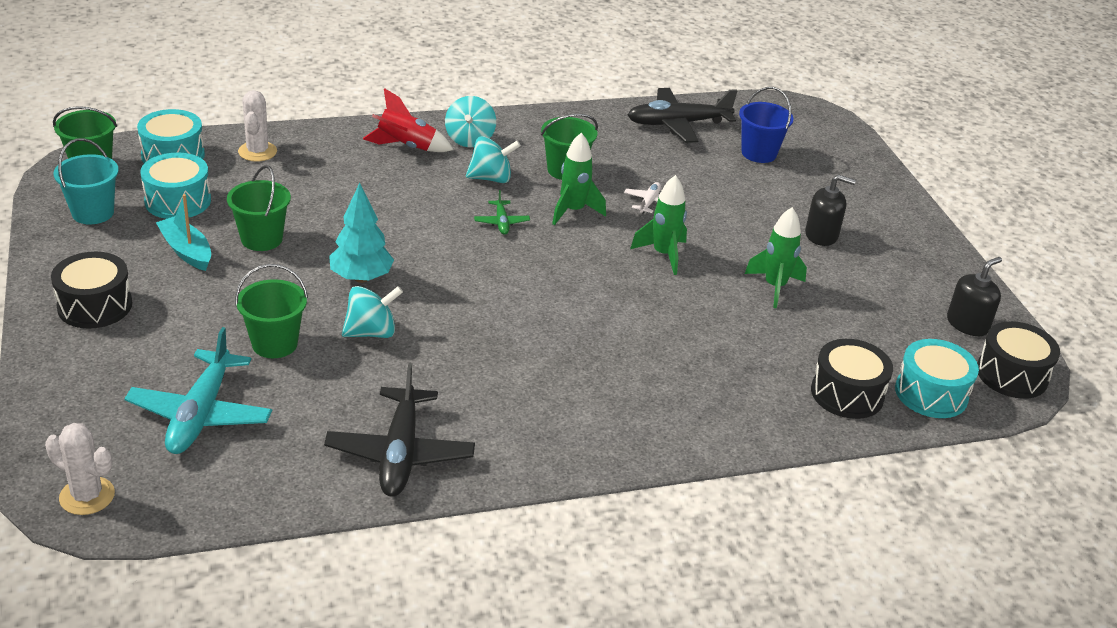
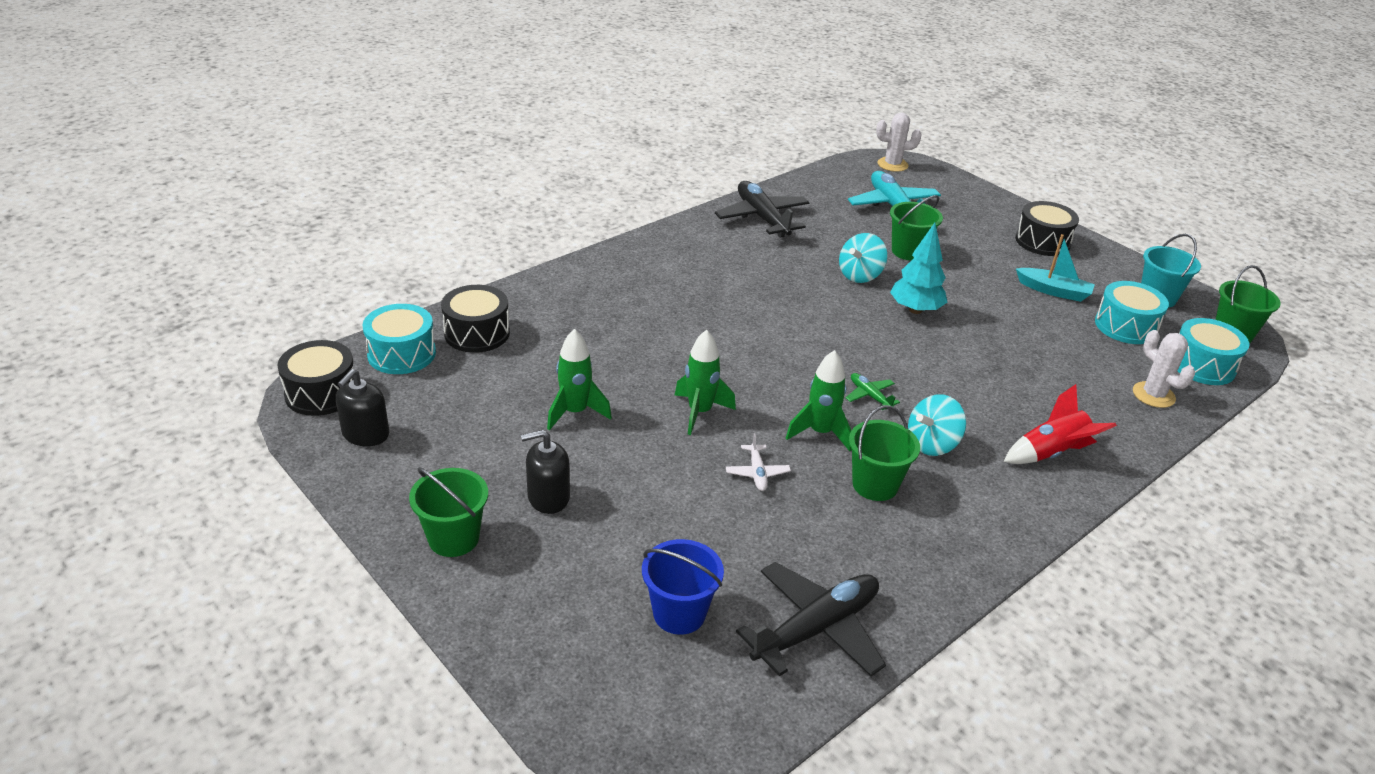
camera: 155 degrees right, 0 degrees up
green bucket [227,165,291,251] -> green bucket moved to [409,467,488,557]
turquoise spinning top [445,96,496,147] -> none

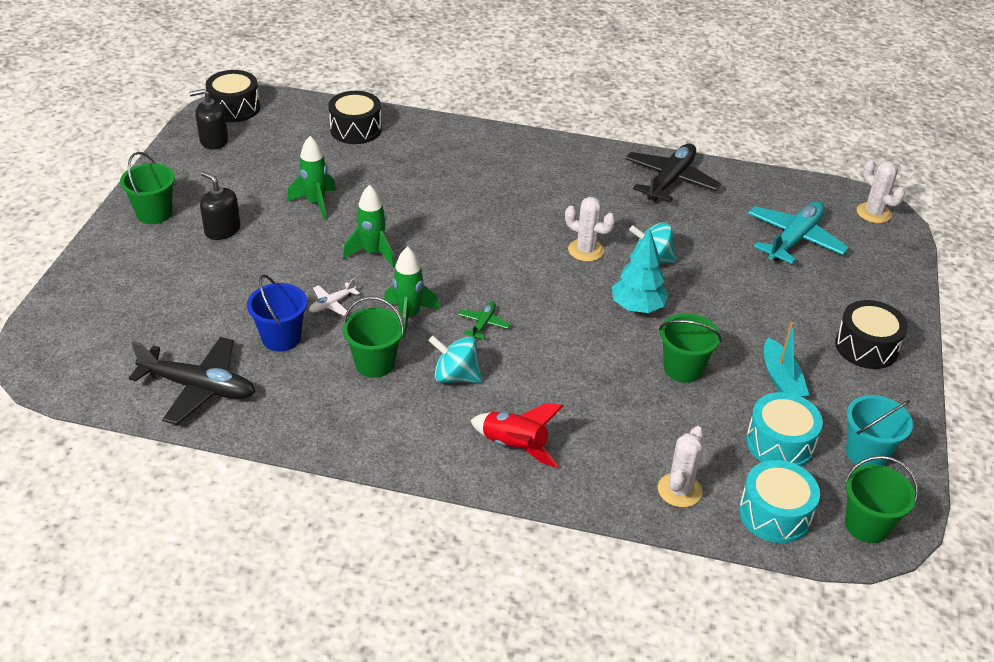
camera: 55 degrees right, 5 degrees up
turquoise drum [362,304,436,374] -> none
blue bucket [642,539,724,635] -> blue bucket moved to [247,274,307,352]
green bucket [890,195,943,261] -> green bucket moved to [659,313,722,383]
none -> white cactus [565,197,615,262]

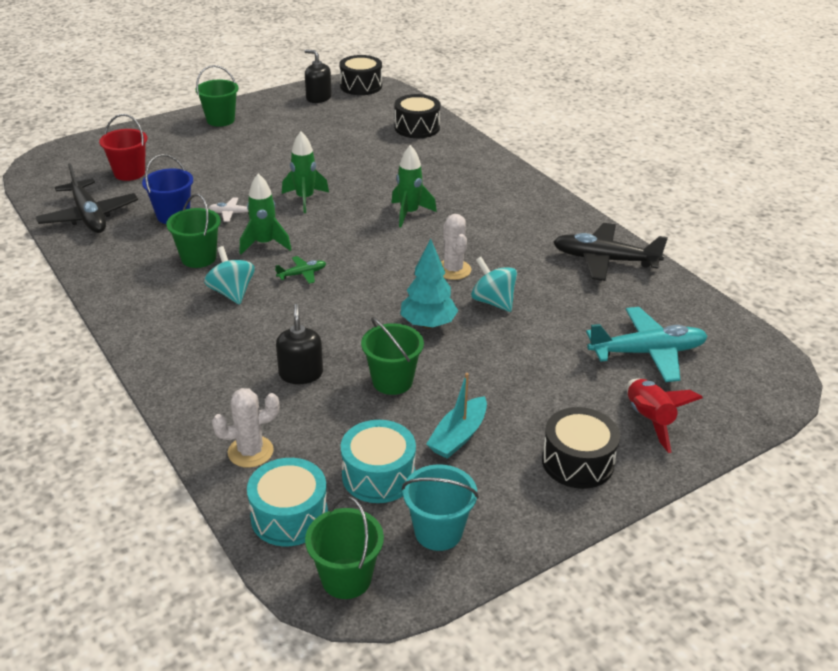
camera: 45 degrees right, 5 degrees down
black soap dispenser [200,171,241,240] -> black soap dispenser moved to [276,304,323,384]
green rocket [287,136,336,220] -> green rocket moved to [391,145,437,227]
red rocket [470,404,563,468] -> red rocket moved to [627,379,703,453]
black plane [625,143,721,202] -> black plane turned 150 degrees counterclockwise [553,223,668,281]
white cactus [857,159,905,223] -> none
none -> red bucket [99,114,148,181]

